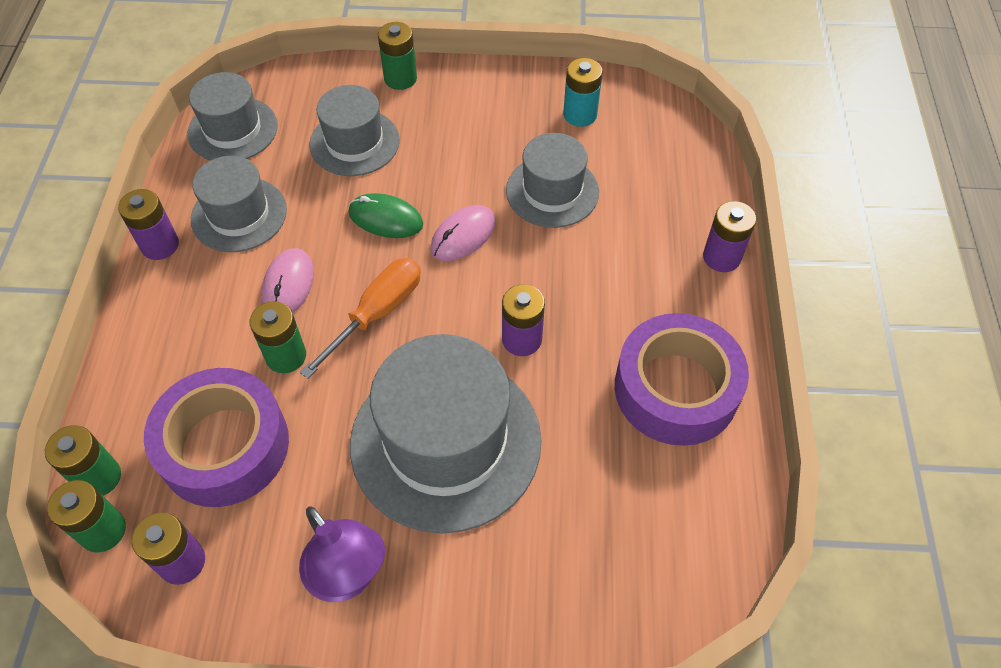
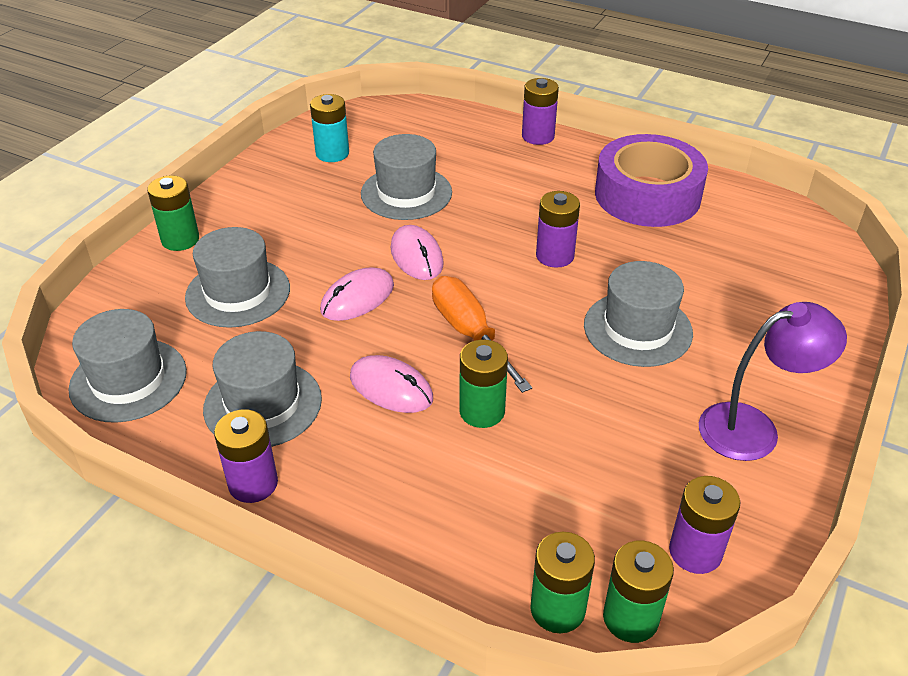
camera: 65 degrees left, 15 degrees down
purple tape [144,368,289,507] -> none
green mouse [349,193,423,238] -> pink mouse [320,267,394,321]
grey hat [350,334,542,534] -> grey hat [584,261,693,367], size x0.58

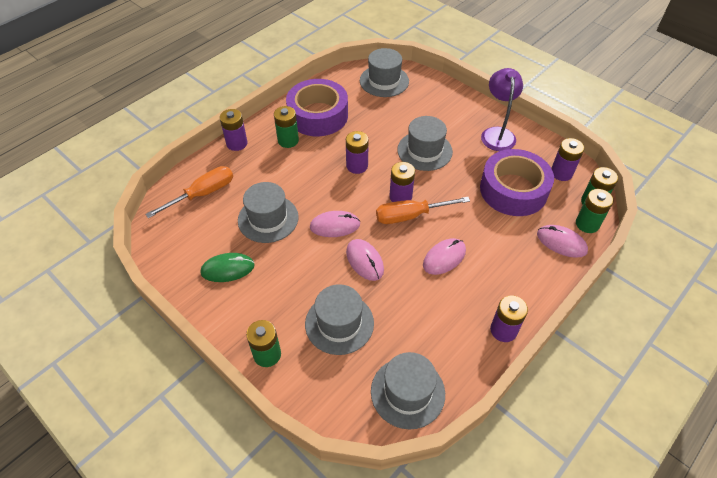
camera: 75 degrees left, 10 degrees up
grey hat [203,331,322,447] -> grey hat moved to [360,48,409,97]
turquoise battery [310,94,349,162] -> none
green battery [459,340,508,428] -> green battery moved to [274,106,299,148]
none -> orange screwdriver [145,166,233,218]
none -> green mouse [200,253,255,282]
none -> purple battery [390,162,415,202]
none -> purple tape [480,149,554,216]
none -> pink mouse [537,225,588,258]

